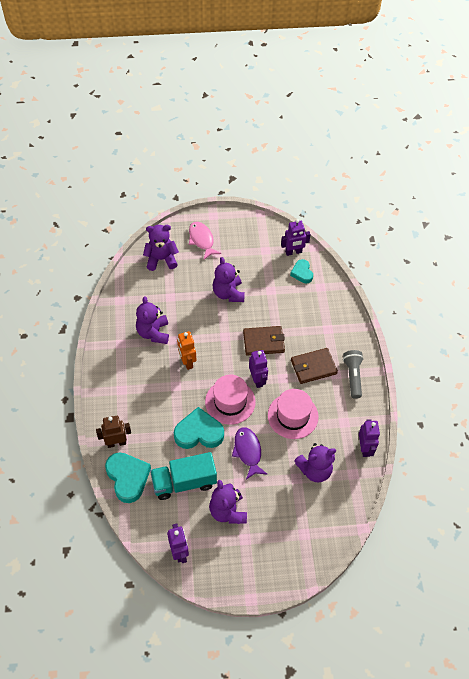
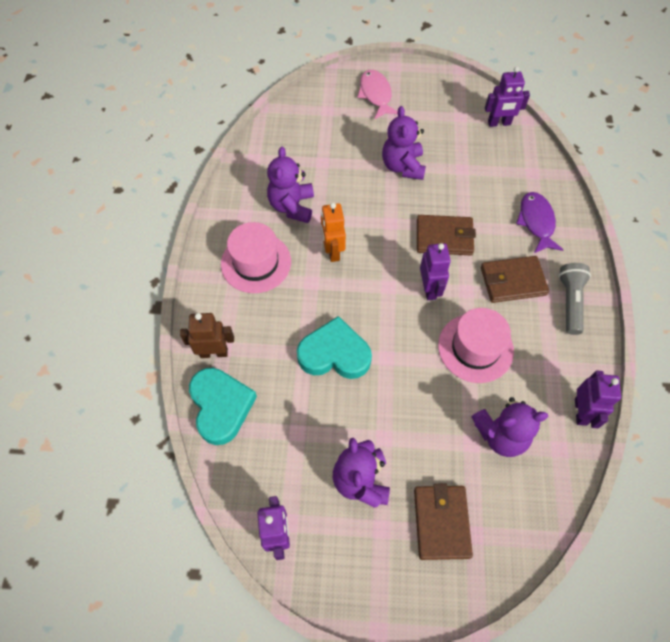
camera: 10 degrees right, 5 degrees up
purple teddy bear [143,225,179,271] -> none
turquoise truck [150,452,217,500] -> none
pink hat [205,375,256,425] -> pink hat moved to [221,222,291,293]
purple fish [232,427,268,480] -> purple fish moved to [516,192,563,253]
turquoise heart [290,259,313,283] -> none
none -> brown wallet [414,483,473,560]

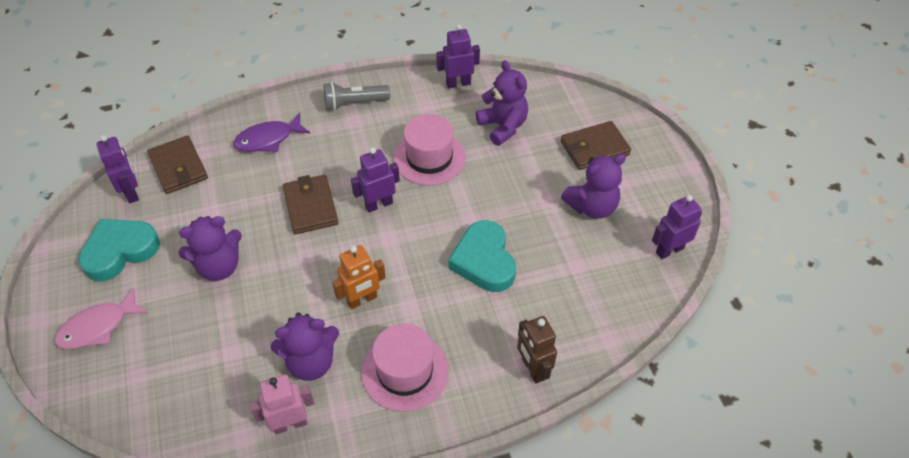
camera: 110 degrees left, 10 degrees down
turquoise heart [189,368,257,445] -> turquoise heart moved to [78,219,160,281]
brown wallet [481,256,549,303] -> brown wallet moved to [147,135,208,194]
none -> pink robot [250,374,314,434]

